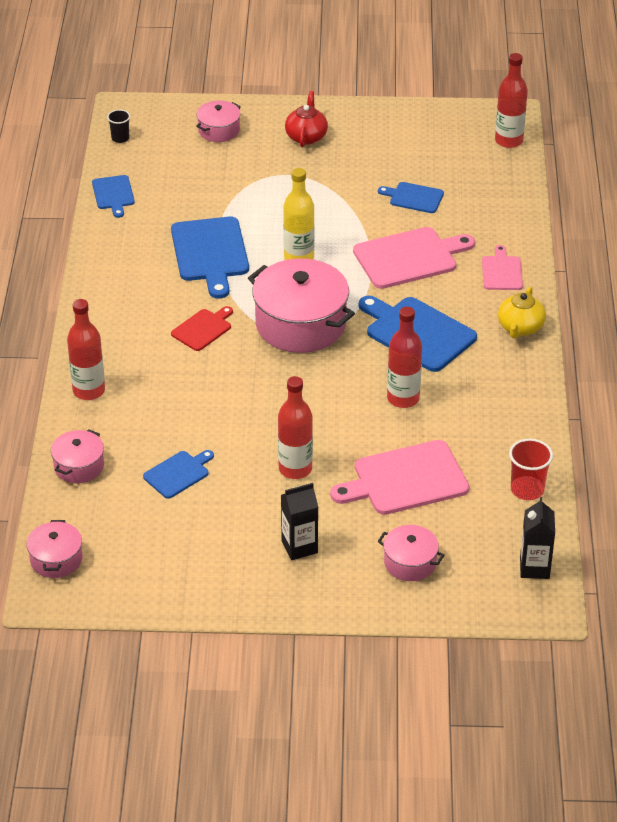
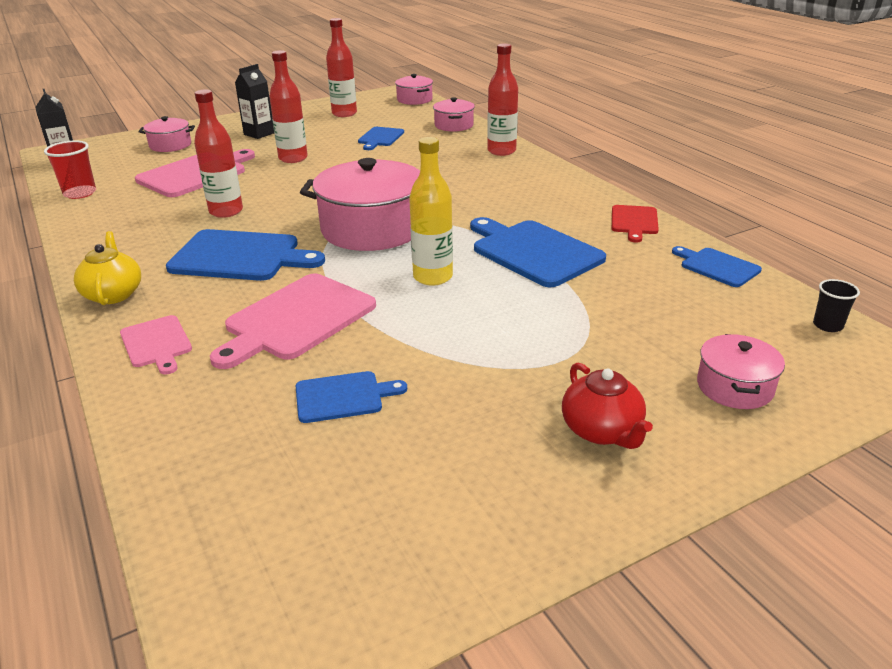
camera: 150 degrees right, 10 degrees down
red cutting board [171,306,233,351] -> red cutting board moved to [612,205,659,243]
red bottle [495,53,528,148] -> red bottle moved to [326,18,357,117]

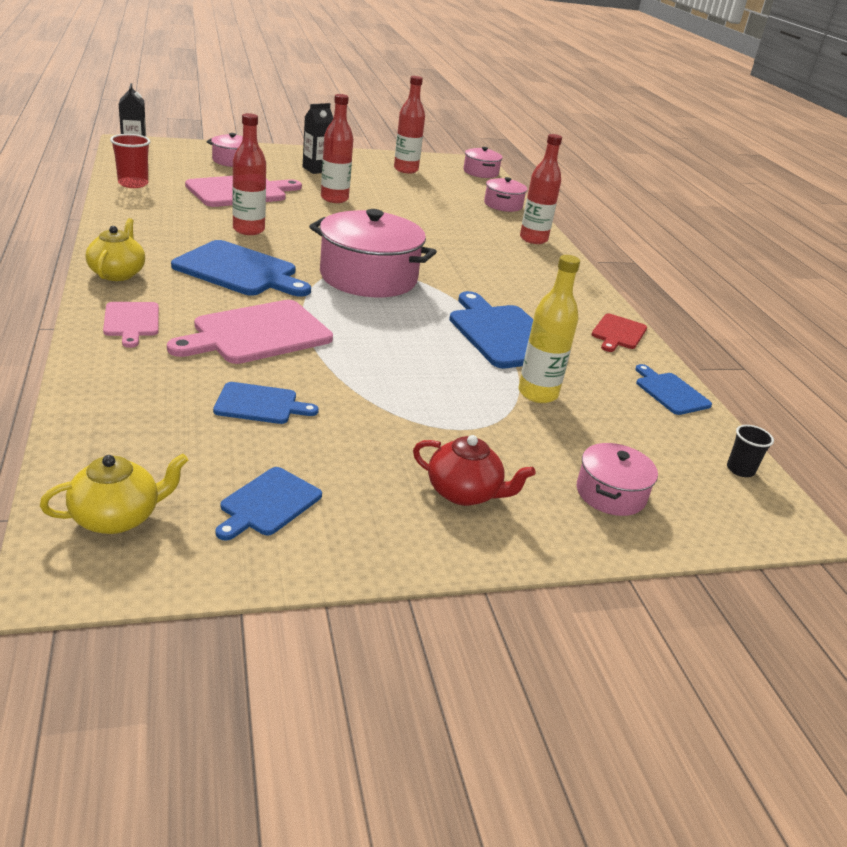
camera: 10 degrees right, 0 degrees up
blue cutting board [358,127,404,150] -> blue cutting board moved to [215,467,322,541]
yellow bottle [409,137,453,286] -> yellow bottle moved to [518,255,580,403]
red teapot [562,363,653,449] -> red teapot turned 60 degrees counterclockwise [413,435,536,506]
none -> yellow teapot [40,454,188,534]

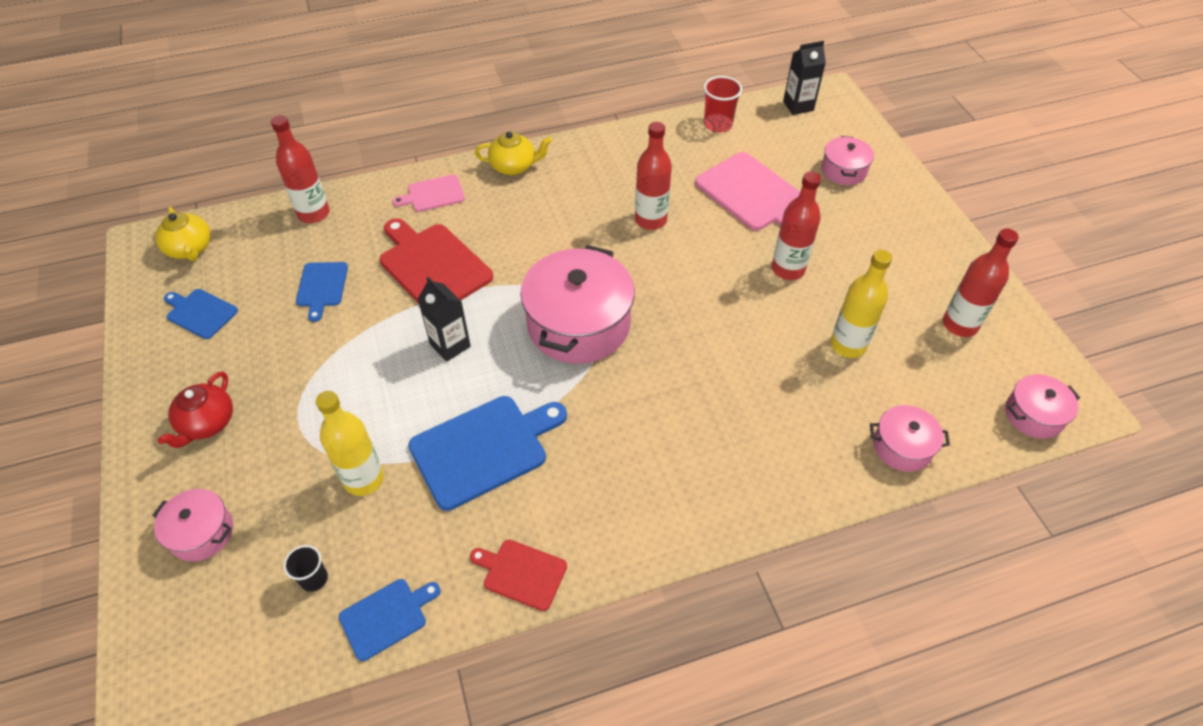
camera: 90 degrees right, 20 degrees up
pink cutting board [167,300,333,364] -> red cutting board [380,218,493,304]
blue cutting board [171,240,311,297] -> none
black carton [303,103,333,174] -> black carton moved to [418,277,471,362]
red bottle [520,134,562,244] -> red bottle moved to [271,115,330,223]
black cup [727,425,774,477] -> black cup moved to [284,545,328,592]
none -> yellow bottle [830,250,892,358]

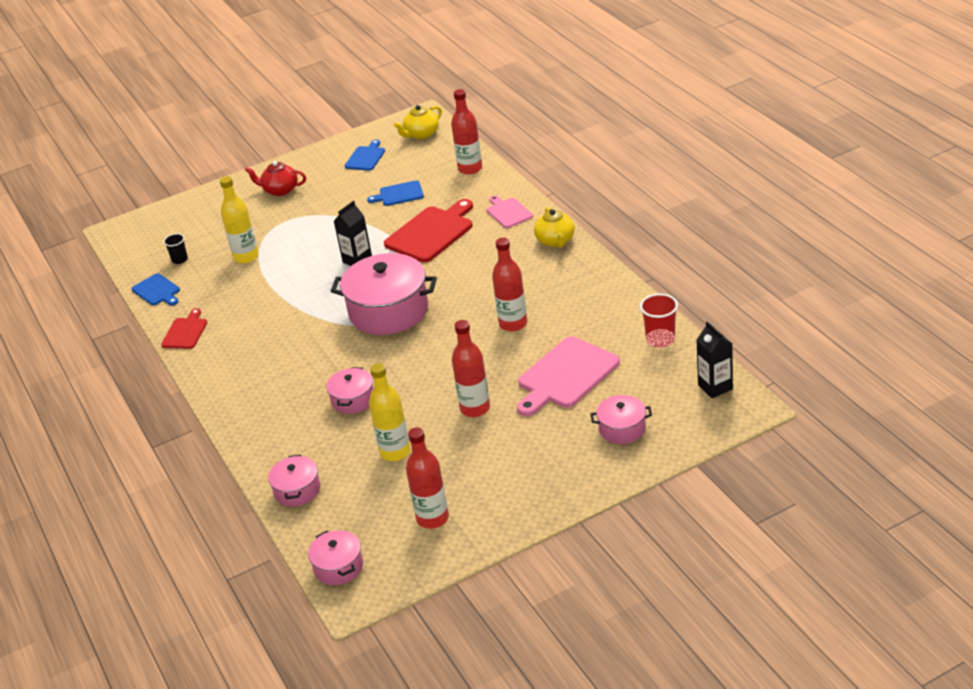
camera: 85 degrees right, 15 degrees down
pink pot [153,489,233,561] -> pink pot moved to [326,367,374,414]
blue cutting board [408,396,567,511] -> none

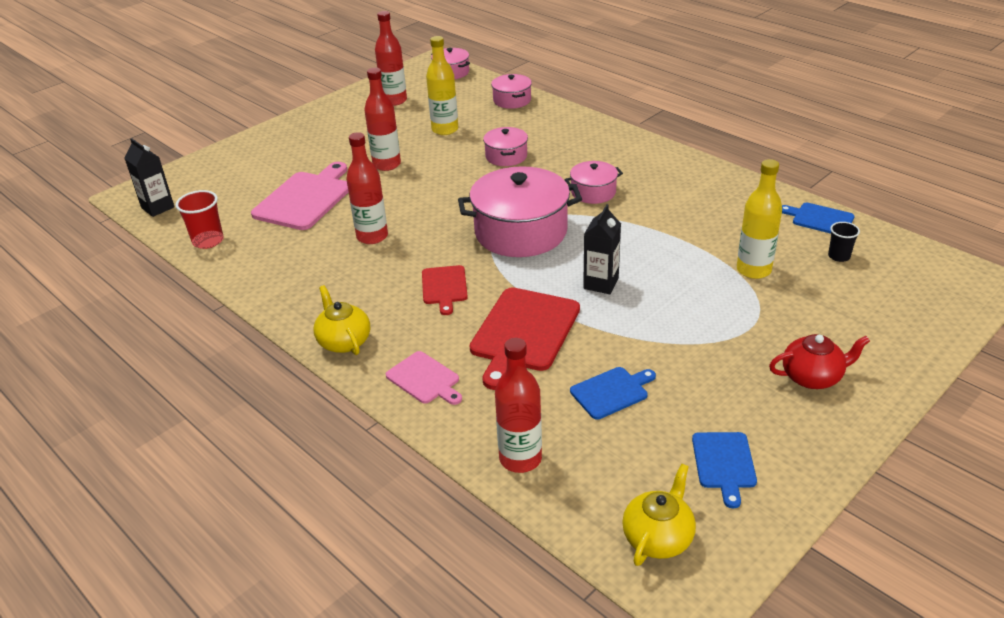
camera: 160 degrees right, 0 degrees up
red cutting board [161,308,207,349] -> red cutting board moved to [422,265,468,315]
pink pot [591,395,652,444] -> pink pot moved to [565,161,623,204]

